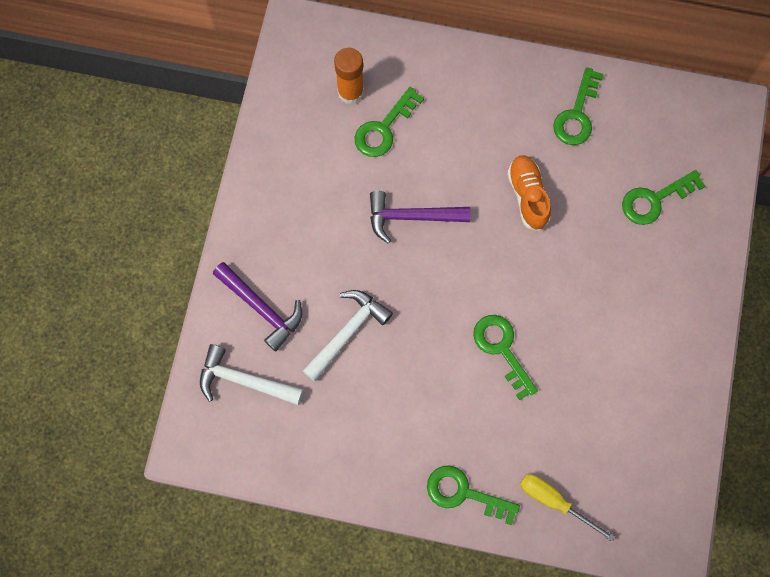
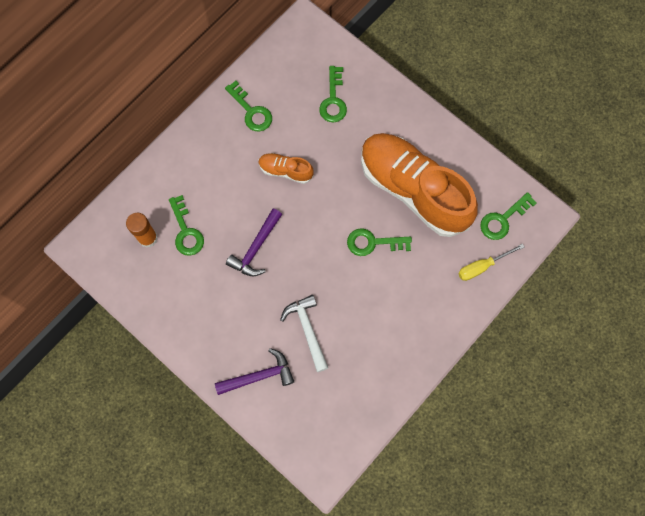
camera: 60 degrees left, 0 degrees up
white hammer [200,344,303,405] -> none
green key [427,465,520,525] -> green key moved to [480,192,536,240]
none -> orange shoe [361,133,478,237]

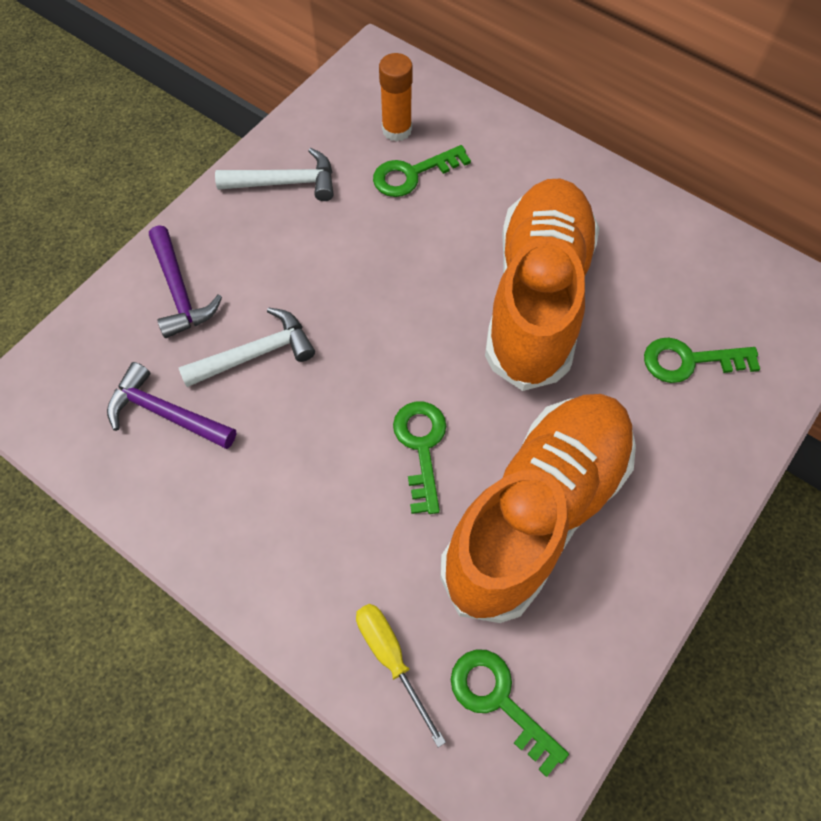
camera: 85 degrees right, 10 degrees down
green key [225,81,272,132] -> none
purple hammer [226,208,282,276] -> purple hammer moved to [107,362,236,449]
orange shoe [258,153,314,184] -> orange shoe [485,178,599,391], size x2.34
none -> white hammer [215,148,334,201]

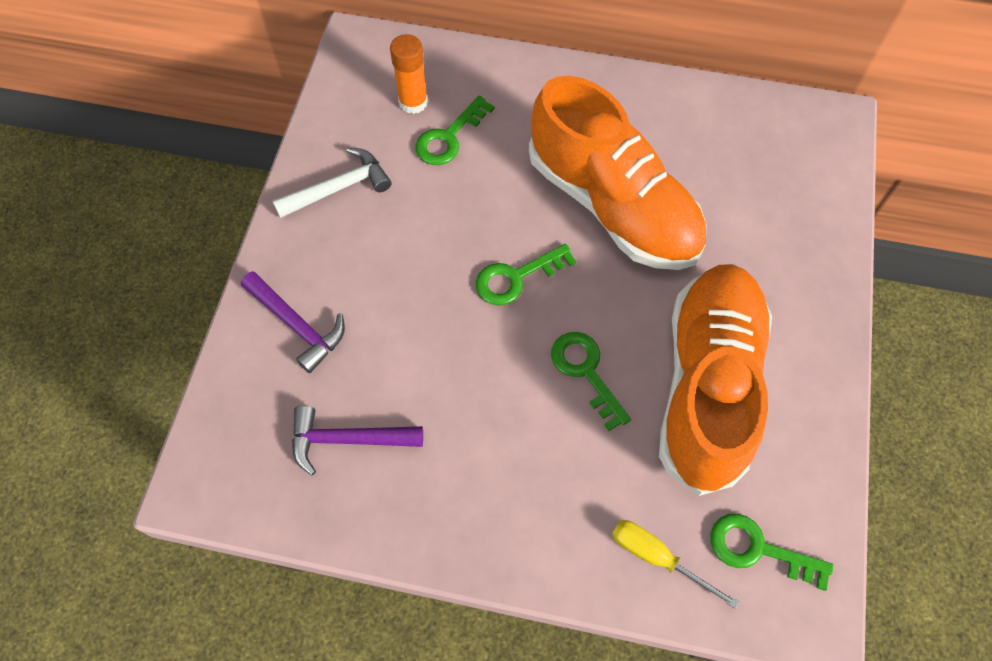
camera: 25 degrees left, 0 degrees up
white hammer [178,307,315,387] -> none
orange shoe [485,178,599,391] -> orange shoe turned 150 degrees clockwise [529,76,706,270]
green key [644,338,760,383] -> green key moved to [476,244,577,305]

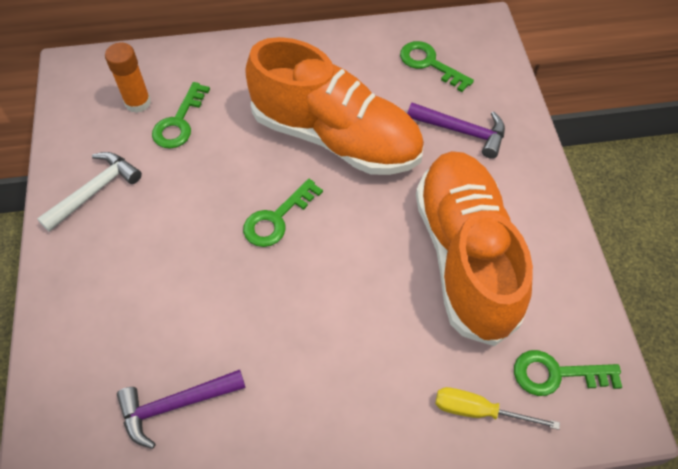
camera: 20 degrees left, 5 degrees down
purple hammer [241,271,345,373] -> purple hammer moved to [407,103,505,159]
green key [551,332,631,431] -> green key moved to [400,41,474,92]

